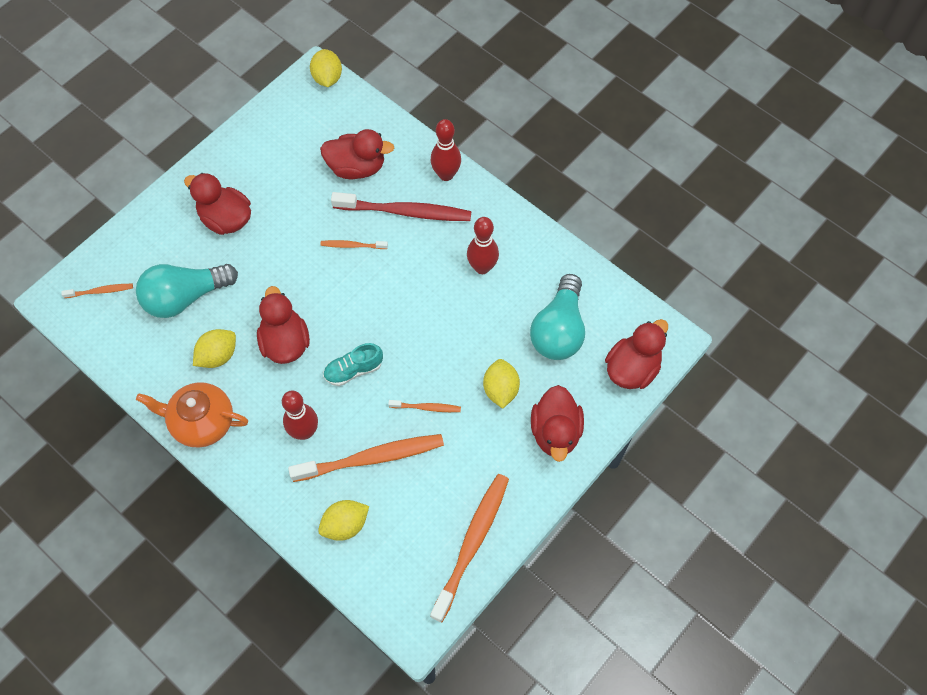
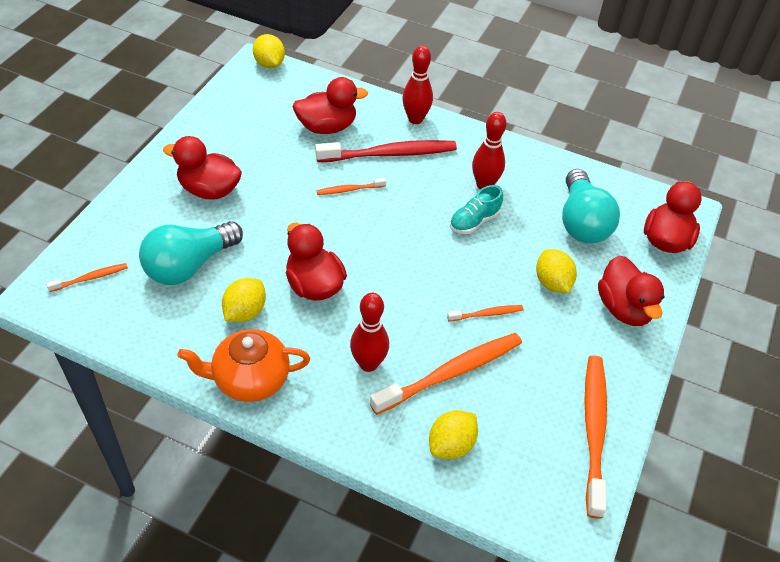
camera: 20 degrees left, 15 degrees down
turquoise shoe [323,343,383,386] -> turquoise shoe moved to [450,185,503,234]

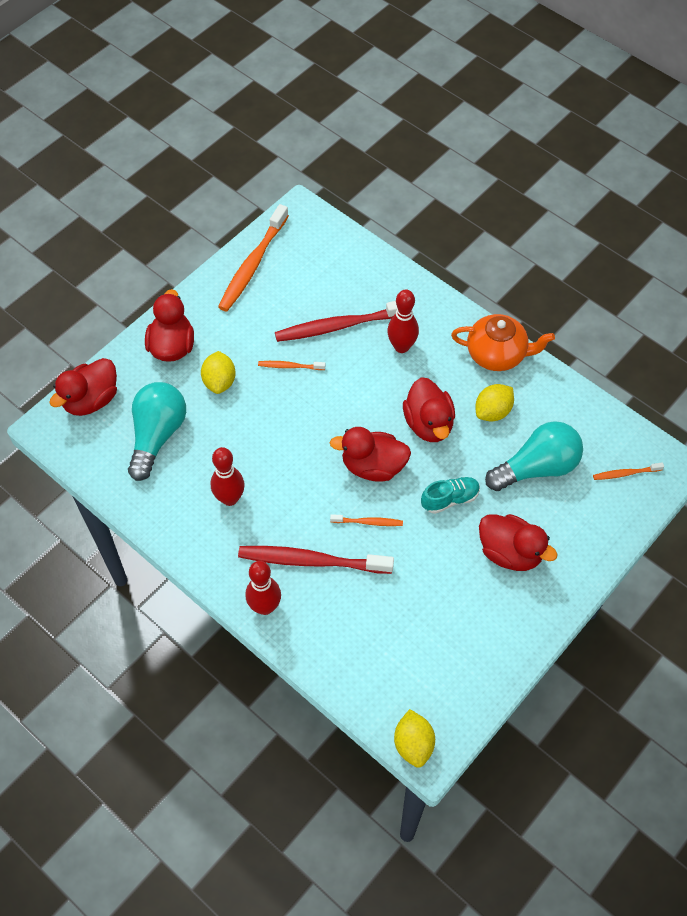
camera: 160 degrees left, 10 degrees up
red duck [293,77,368,134] -> red duck moved to [330,427,411,482]
orange toothbrush [370,333,522,415] -> red toothbrush [275,301,397,342]
yellow lemon [429,410,478,459] -> none
turquoise shoe [450,185,503,234] -> turquoise shoe moved to [421,477,480,514]

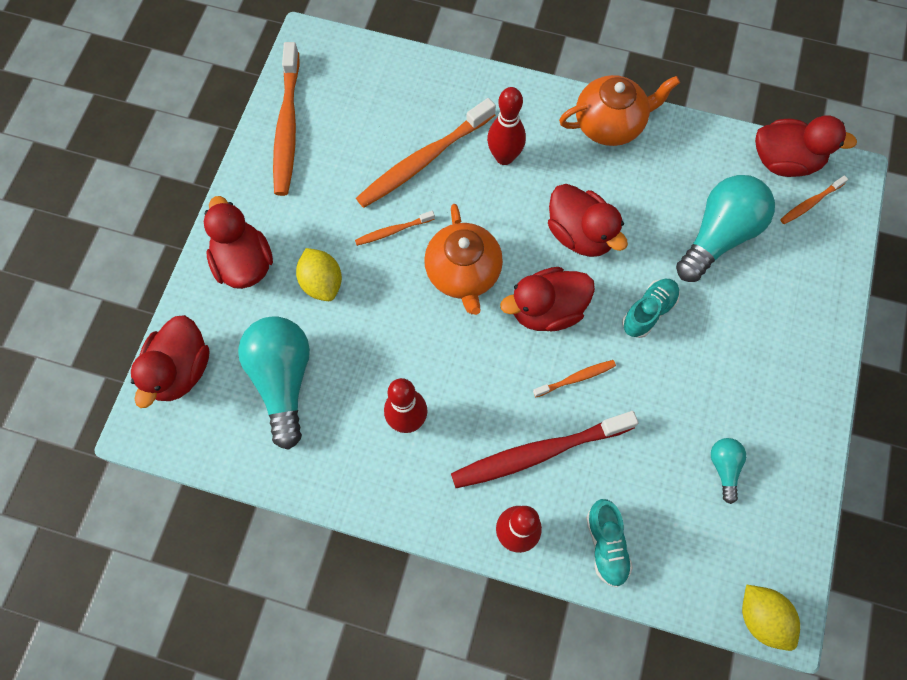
camera: 25 degrees left, 10 degrees up
red toothbrush [275,301,397,342] -> orange toothbrush [356,98,496,208]
yellow lemon [476,384,514,421] -> none
red duck [479,514,558,571] -> red duck moved to [755,115,857,177]
none -> orange teapot [424,204,503,315]
none -> turquoise shoe [586,499,633,587]
none -> turquoise light bulb [711,438,746,504]

